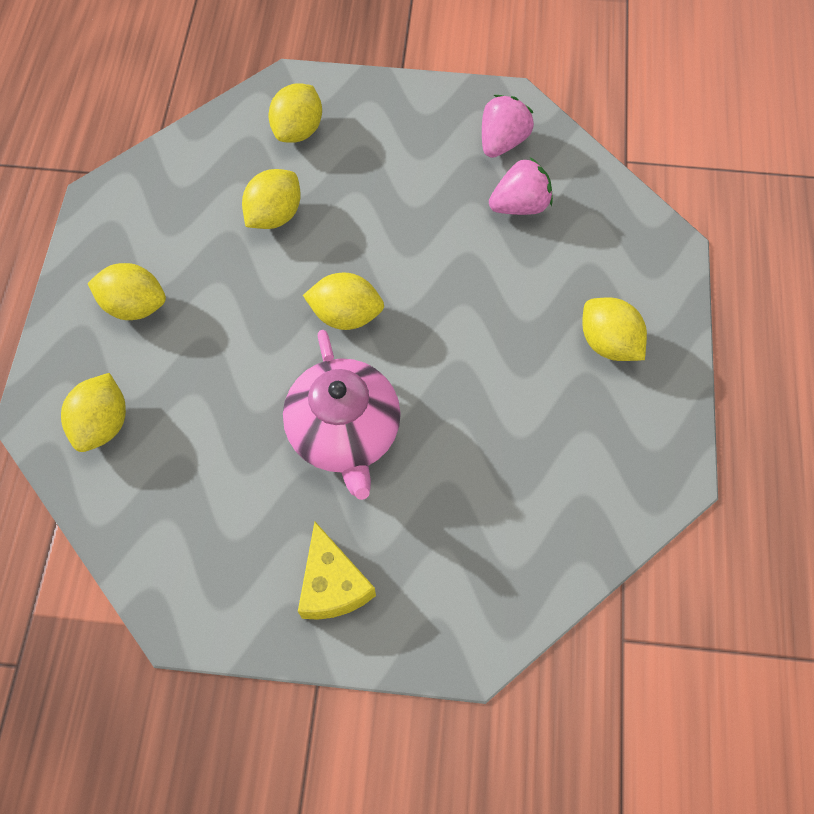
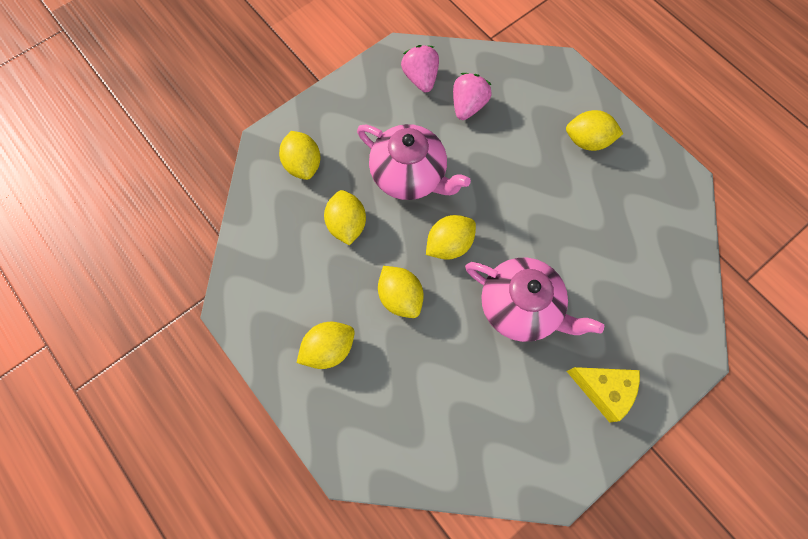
camera: 45 degrees left, 5 degrees up
yellow lemon [61,373,126,452] -> yellow lemon moved to [378,266,424,318]
none -> pink teapot [357,124,471,200]

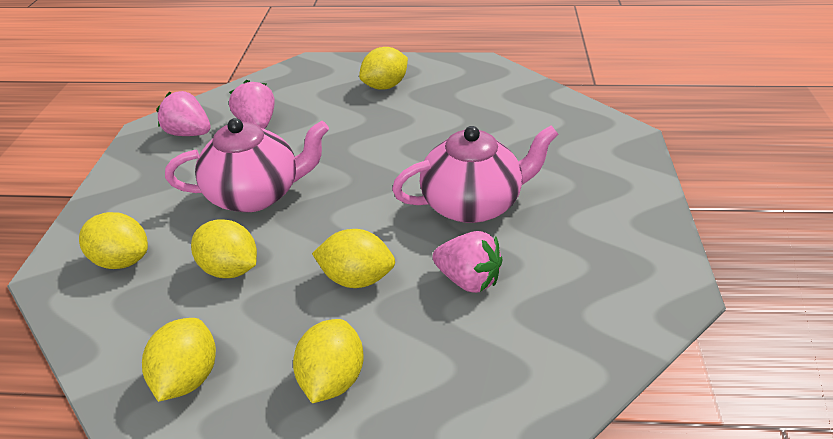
camera: 45 degrees left, 30 degrees down
yellow lemon [426,215,476,260] -> yellow lemon moved to [142,318,216,402]
yellow cheese [567,367,640,423] -> none
none -> pink strawberry [432,231,503,293]

